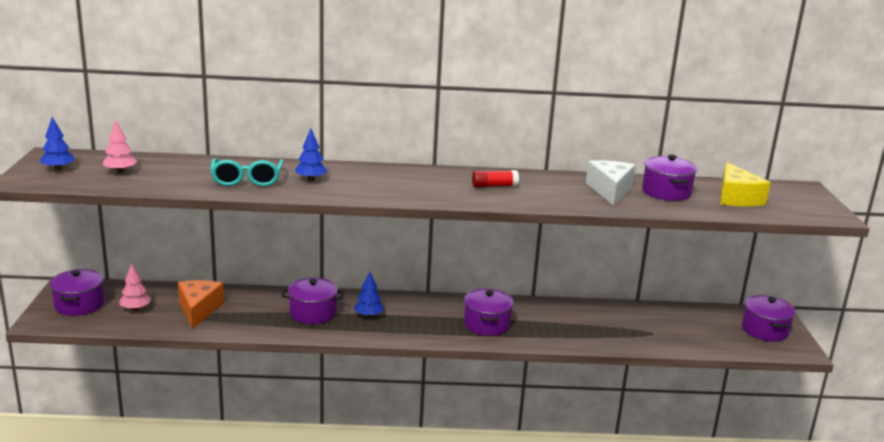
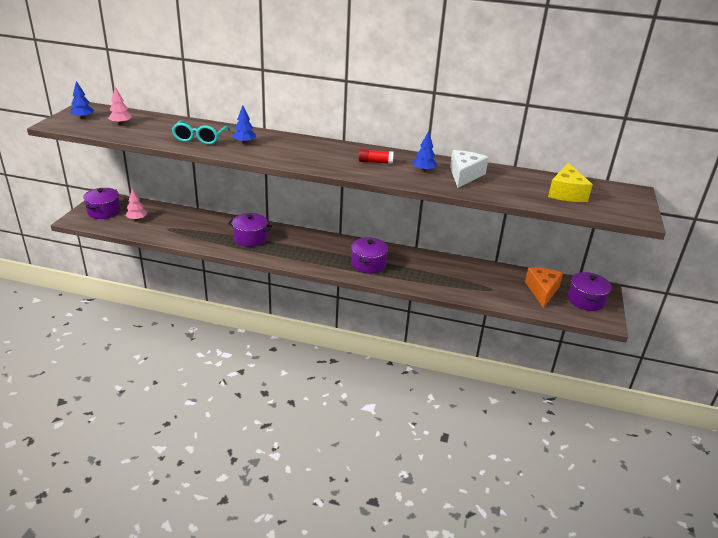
camera: 15 degrees right, 10 degrees up
orange cheese [178,280,224,329] -> orange cheese moved to [525,268,563,308]
blue tree [354,271,384,318] -> blue tree moved to [413,131,437,172]
purple pot [642,155,697,201] -> none

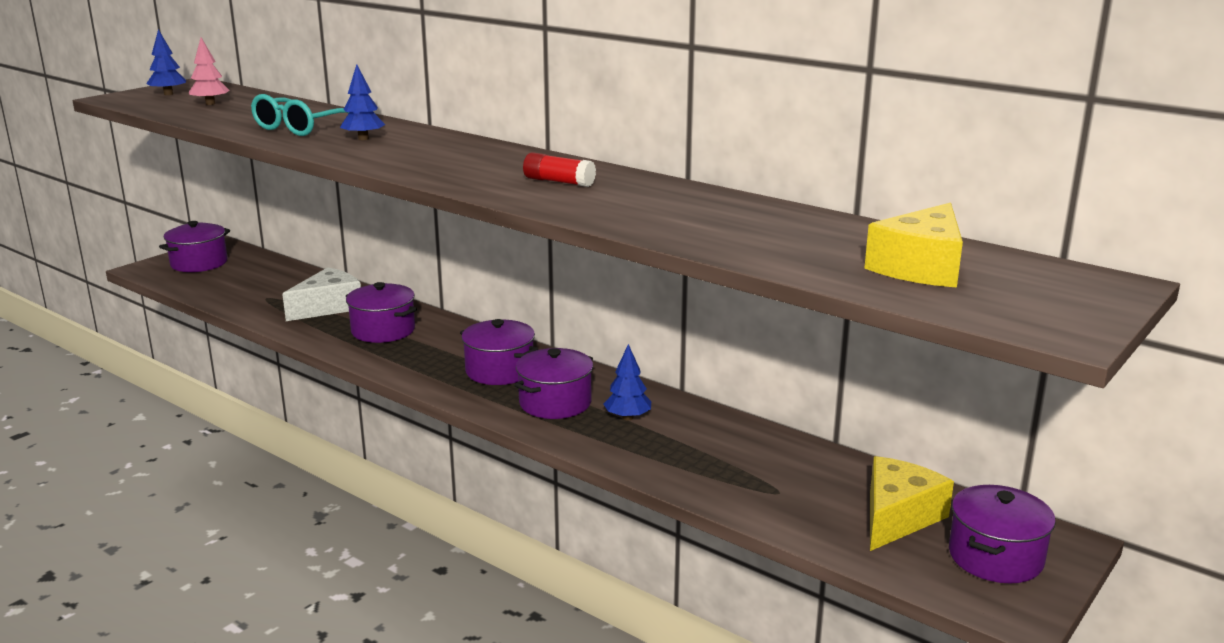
camera: 25 degrees right, 10 degrees down
pink tree [125,188,147,221] -> none
blue tree [413,131,437,172] -> blue tree moved to [604,344,651,421]
white cheese [450,150,489,188] -> white cheese moved to [282,267,361,321]
orange cheese [525,268,563,308] -> yellow cheese [870,456,954,551]
none -> purple pot [460,319,538,385]

